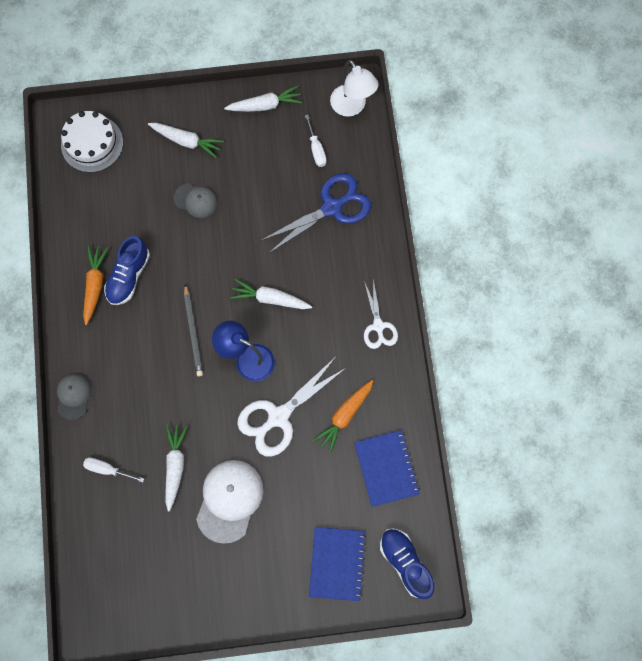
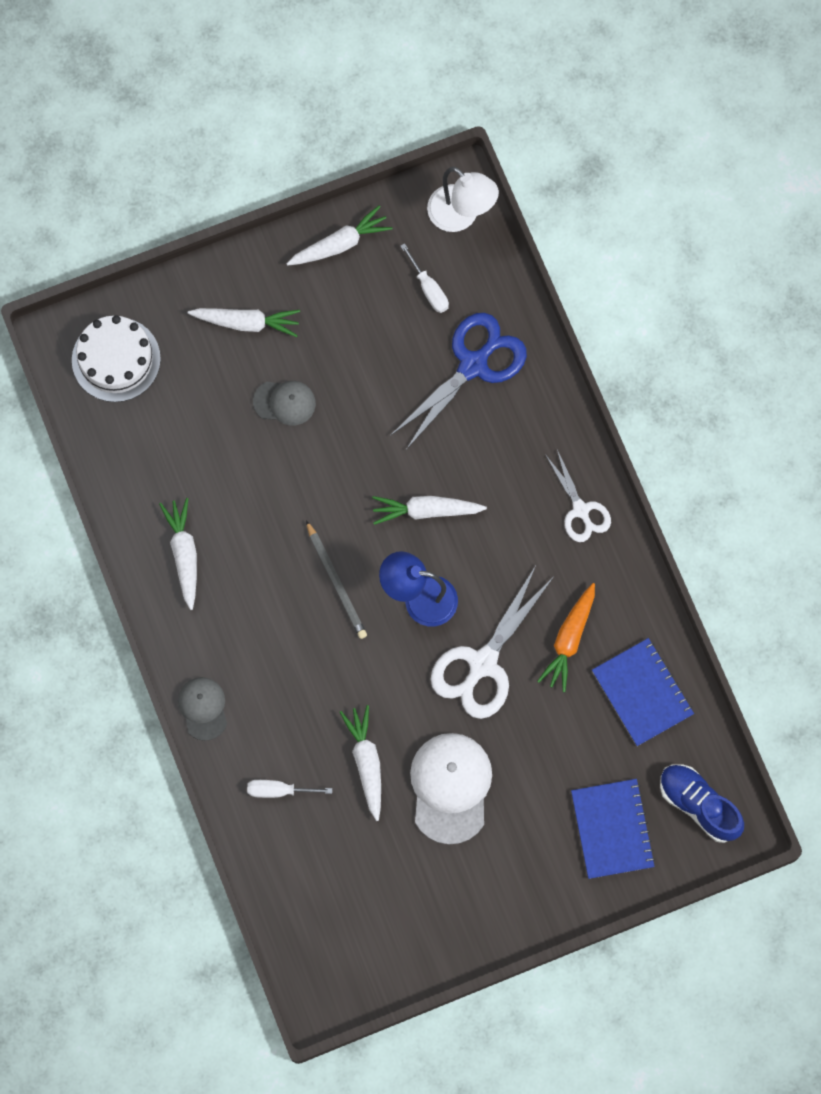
camera: 15 degrees left, 0 degrees up
orange carrot [83,246,108,325] -> white carrot [159,498,197,610]
blue shoe [104,236,150,305] -> none

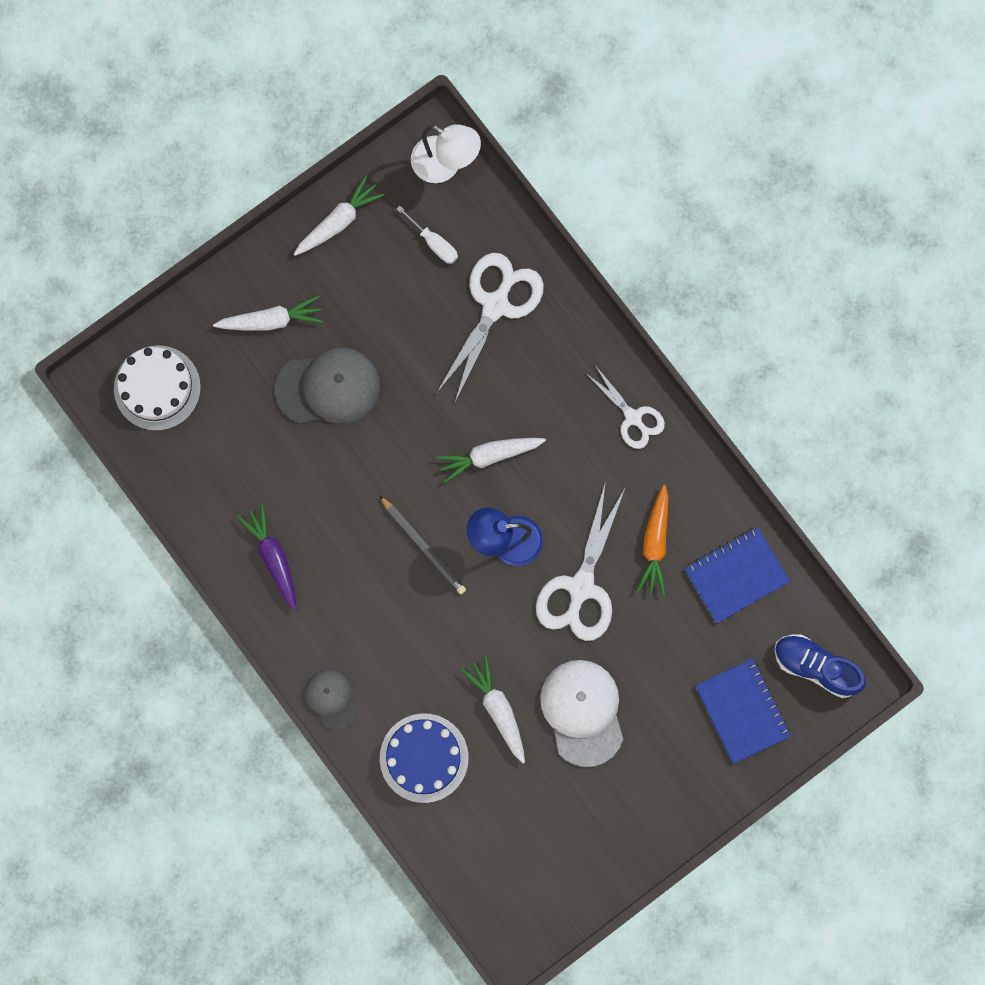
camera: 15 degrees left, 5 degrees up
white carrot [159,498,197,610] -> purple carrot [237,504,297,610]
white screwdriver [247,780,332,798] -> blue cake [380,713,469,803]
grey cap [253,381,316,426] -> grey cap [275,347,380,424], size x1.72
blue scissors [390,313,527,450] -> white scissors [436,253,544,404]
blue notebook [592,638,694,746] -> blue notebook turned 75 degrees counterclockwise [684,527,790,624]

